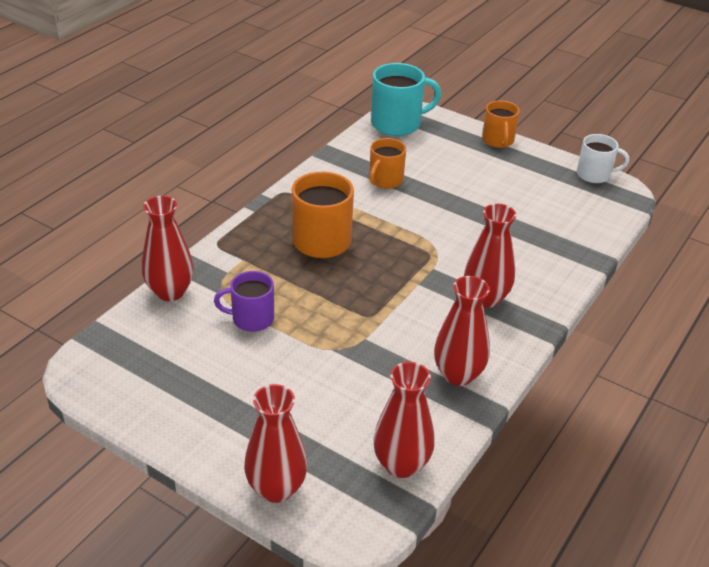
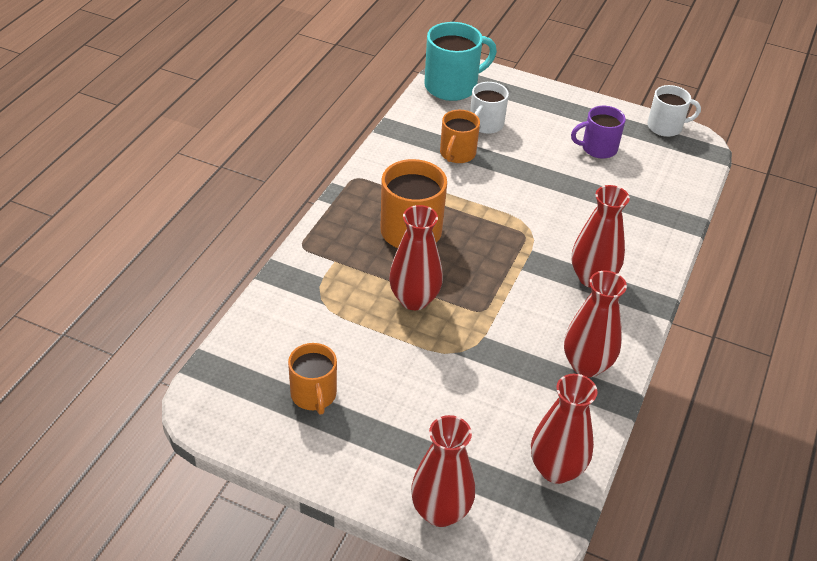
camera: 10 degrees left, 5 degrees up
red vase [142,196,194,301] -> red vase moved to [389,205,443,310]
purple mug [214,271,274,332] -> purple mug moved to [571,106,626,159]
orange mug [482,101,520,148] -> orange mug moved to [288,343,337,415]
none -> white mug [470,82,509,134]

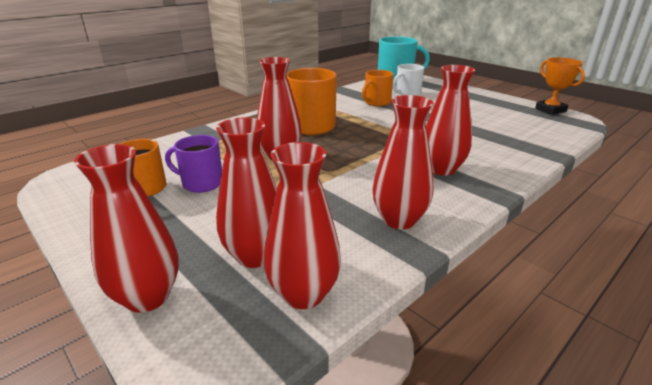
camera: 25 degrees right, 15 degrees down
purple mug [571,106,626,159] -> purple mug moved to [165,135,222,193]
white mug [647,85,701,137] -> orange trophy [535,57,585,115]
none -> red vase [216,117,277,268]

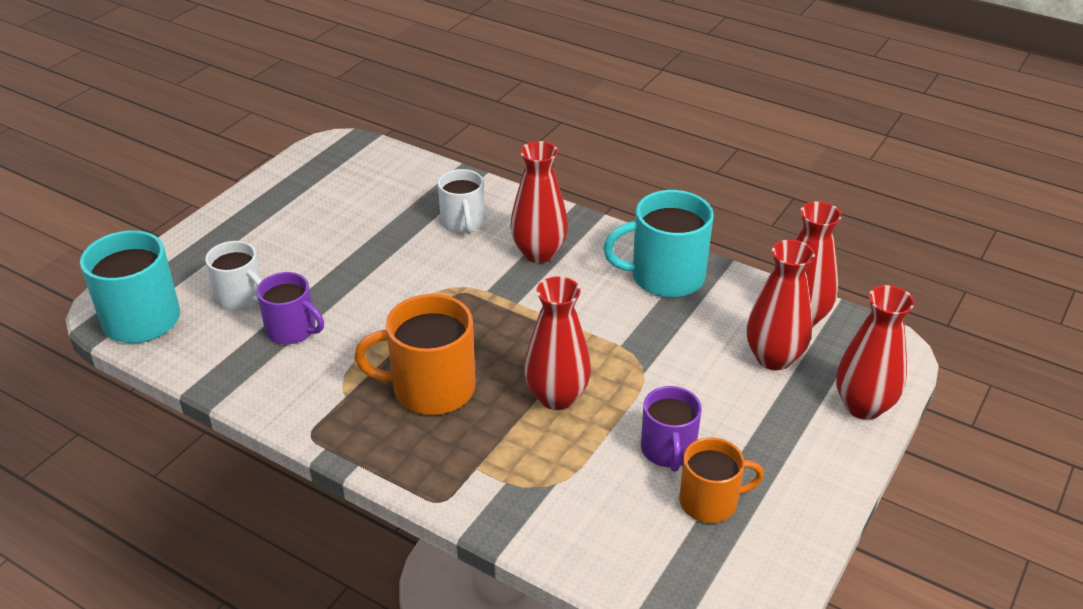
camera: 105 degrees left, 10 degrees up
orange mug [362,70,393,106] -> purple mug [257,272,324,344]
red vase [373,95,434,229] -> turquoise mug [603,190,714,298]
orange trophy [535,57,585,115] -> none
none -> white mug [438,169,485,234]

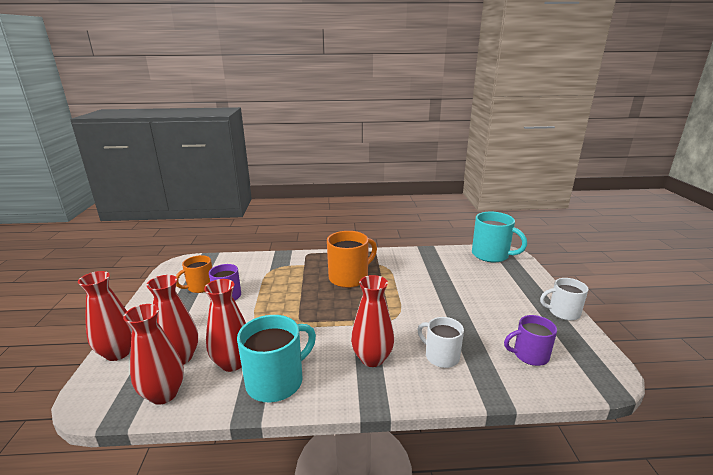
camera: 145 degrees right, 15 degrees down
white mug [205,241,262,311] -> white mug moved to [540,278,588,320]
purple mug [257,272,324,344] -> purple mug moved to [504,315,557,366]
red vase [524,276,591,410] -> red vase moved to [204,279,246,372]

